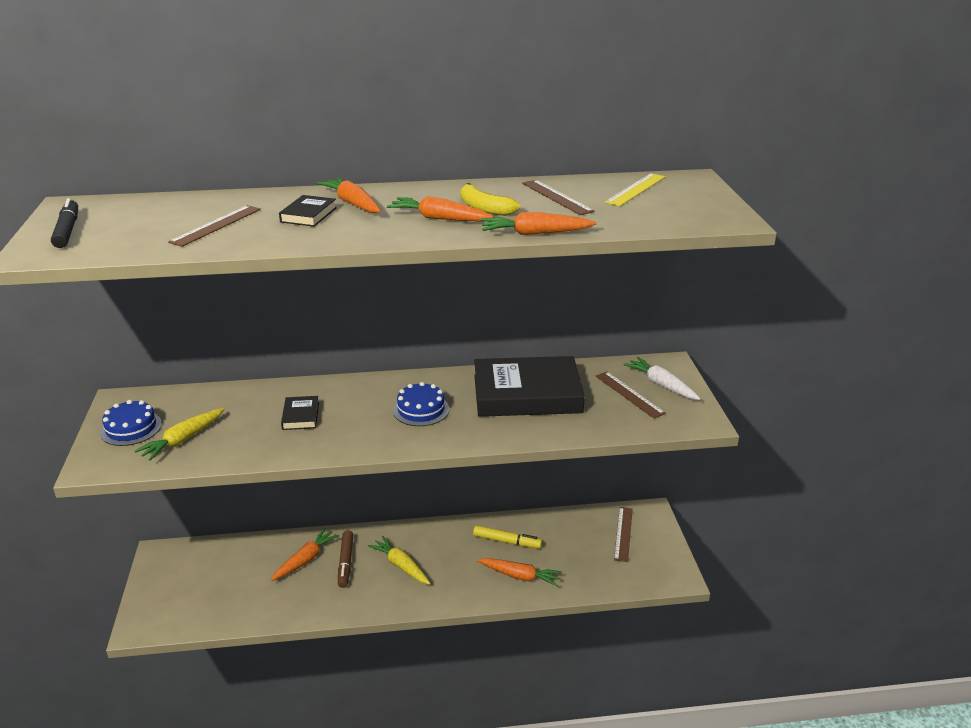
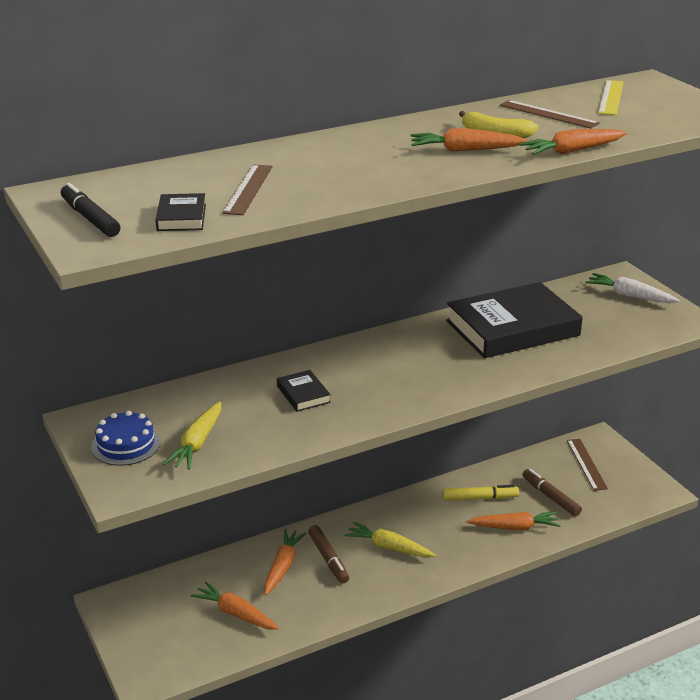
camera: 20 degrees left, 0 degrees up
black book [279,195,337,227] -> black book moved to [155,193,206,231]
orange carrot [317,177,381,213] -> orange carrot moved to [191,581,279,630]
blue cake [393,382,449,426] -> none
brown ruler [596,372,666,418] -> none
none -> brown marker [523,469,582,516]

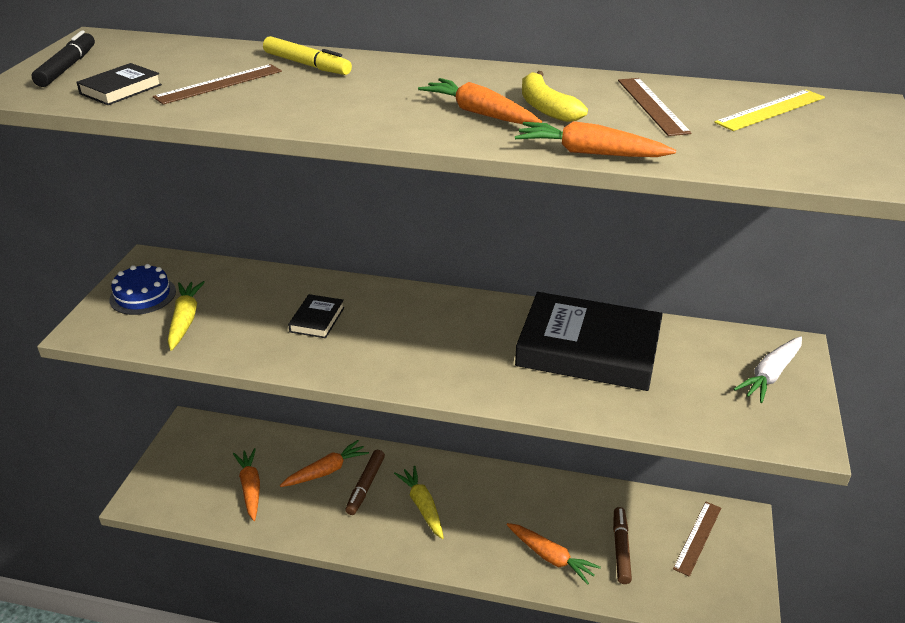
camera: 40 degrees right, 5 degrees up
yellow carrot [163,402,221,470] -> yellow carrot turned 120 degrees clockwise [168,281,205,351]
yellow marker [442,485,519,501] -> yellow marker moved to [263,36,352,75]
white carrot [585,273,680,303] -> white carrot turned 120 degrees counterclockwise [734,336,802,403]

